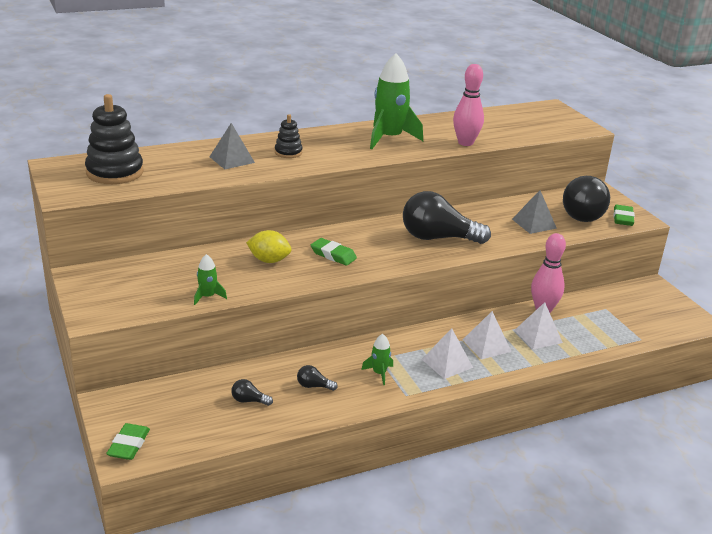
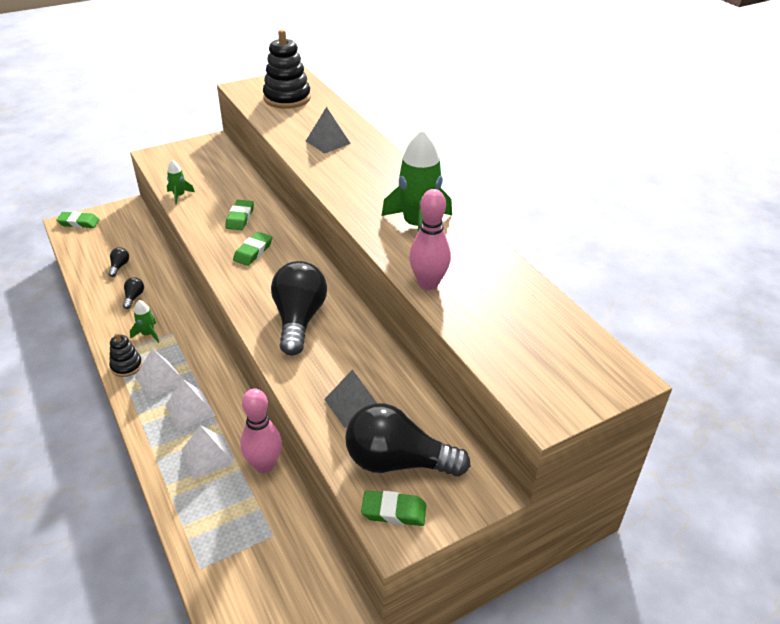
camera: 85 degrees right, 10 degrees up
yellow lemon [246,230,292,263] -> green eraser [225,200,254,230]
black stacking toy [275,114,303,158] -> black stacking toy moved to [109,332,142,377]

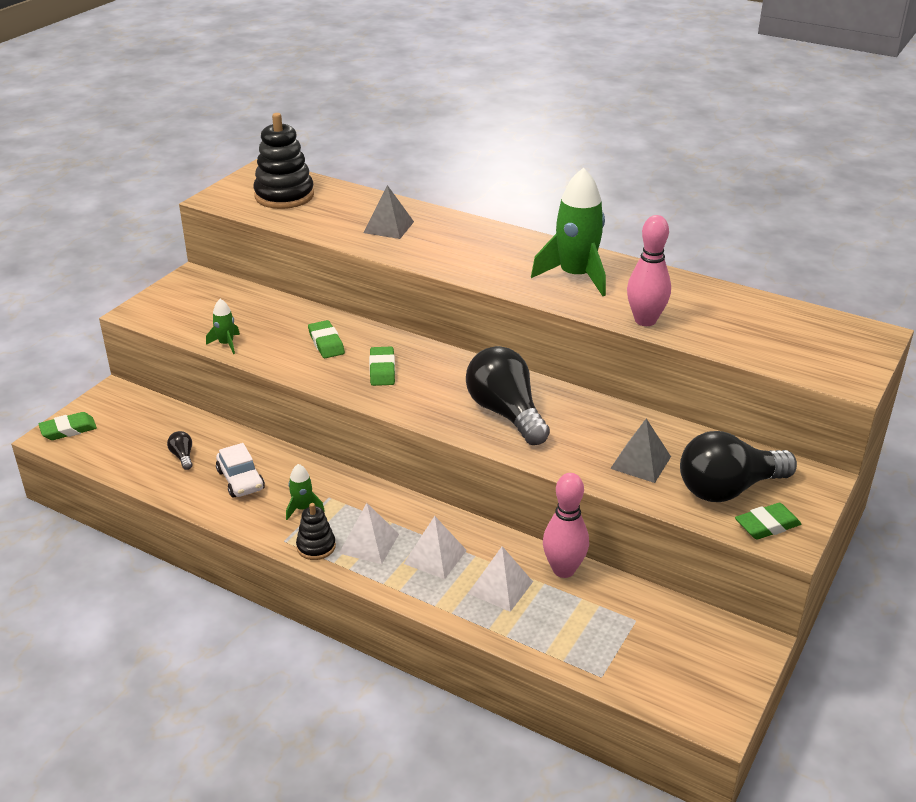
camera: 30 degrees left, 5 degrees down
black light bulb [123,277,144,309] -> white car [216,443,265,498]

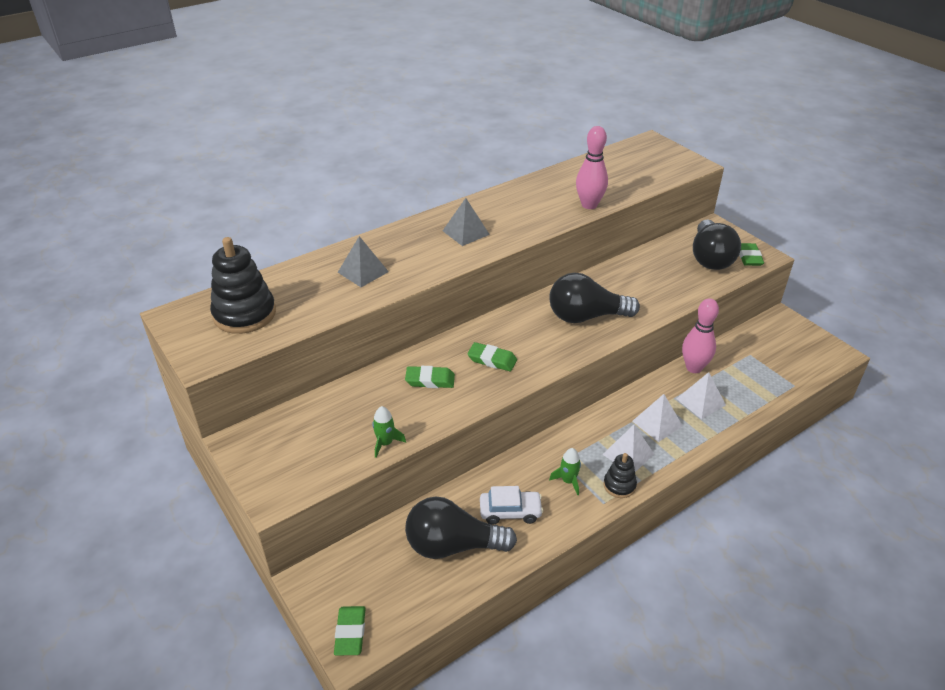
camera: 65 degrees left, 5 degrees up
black light bulb [167,431,192,470] -> black light bulb [405,496,517,559], size x2.47
green rocket [531,167,606,296] -> none
grey pyramid [610,419,671,483] -> grey pyramid moved to [443,198,490,246]

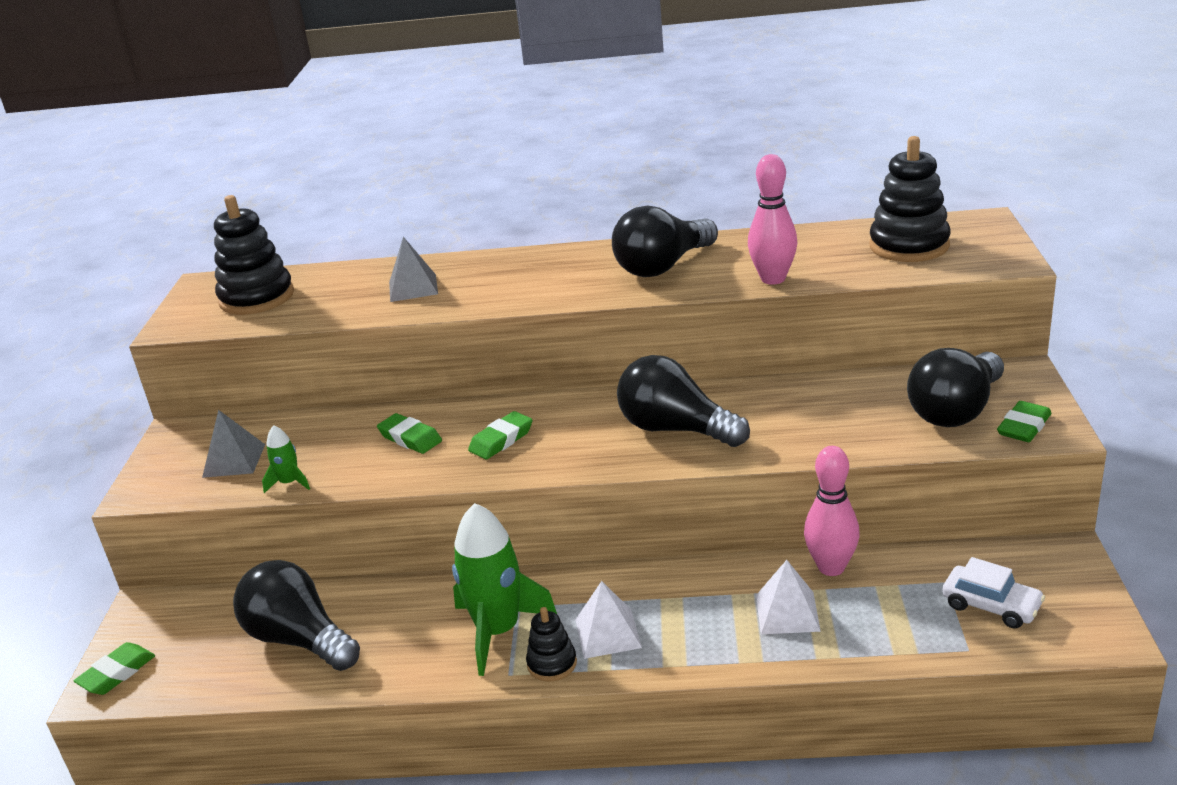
camera: 40 degrees right, 10 degrees down
grey pyramid [443,198,490,246] -> grey pyramid moved to [202,410,265,478]
green eraser [467,342,517,371] -> green eraser turned 75 degrees clockwise [468,411,532,459]
white car [480,486,543,525] -> white car moved to [942,557,1045,629]
green rocket [549,448,581,496] -> green rocket [452,503,557,676], size x2.15
white pyramid [632,394,683,442] -> none
none -> black light bulb [612,205,718,277]
none -> black stacking toy [869,136,951,262]

